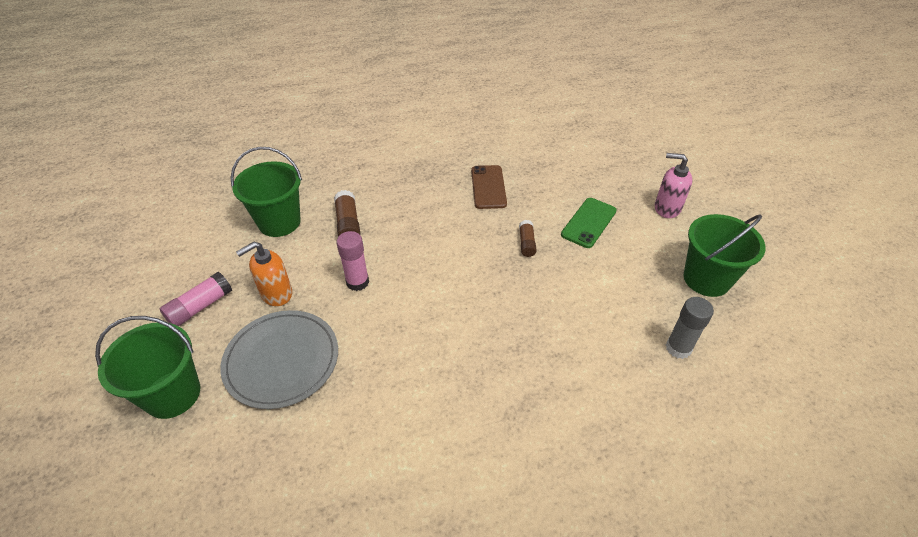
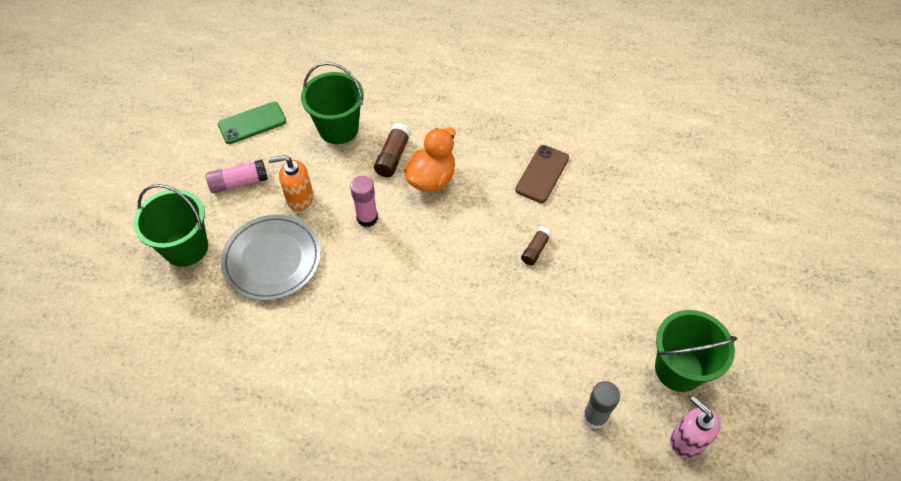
camera: 30 degrees right, 10 degrees up
green phone [561,198,617,248] -> green phone moved to [218,102,286,144]
pink soap dispenser [655,153,692,218] -> pink soap dispenser moved to [670,396,721,458]
none -> orange duck [404,127,456,192]

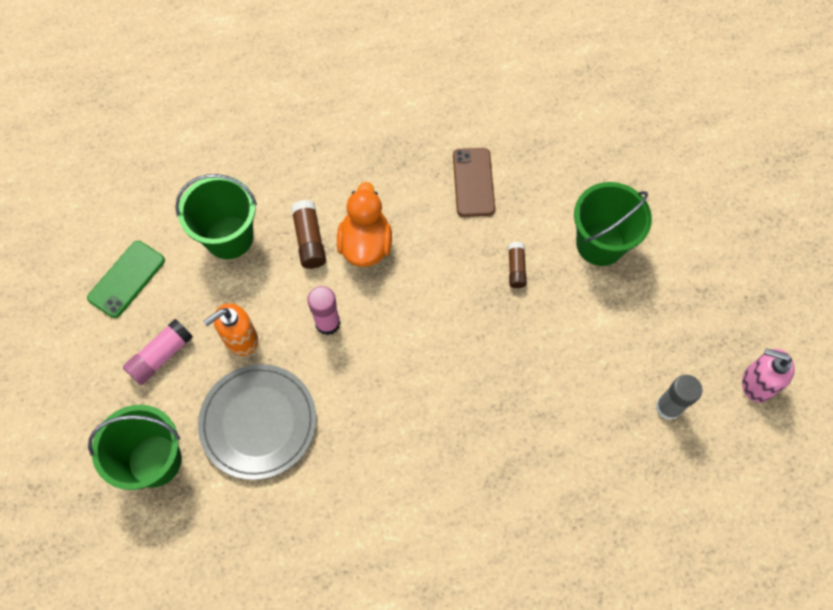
camera: 30 degrees left, 10 degrees up
green bucket [655,310,737,392] -> green bucket moved to [574,182,652,266]

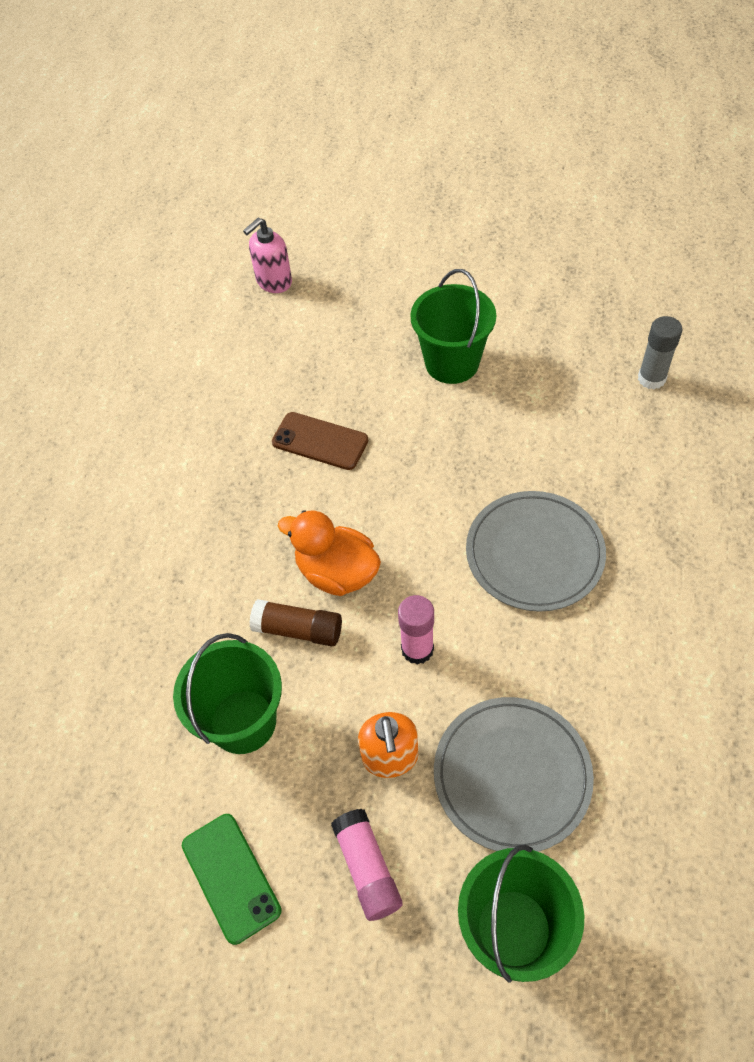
camera: 60 degrees left, 10 degrees down
brown glue stick [508,242,527,288] -> none
pink soap dispenser [742,348,795,402] -> pink soap dispenser moved to [243,218,292,293]
none -> grey plate [466,491,606,612]

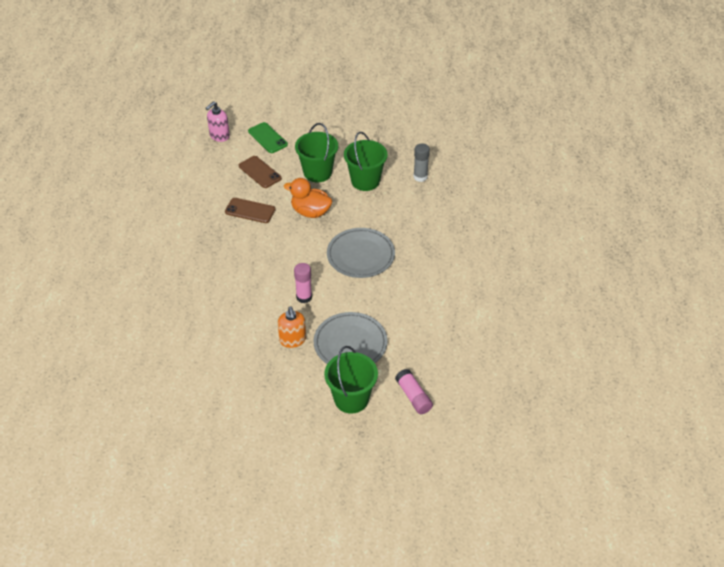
camera: 10 degrees left, 10 degrees down
green bucket [173,633,282,754] -> green bucket moved to [344,132,388,191]
green phone [182,814,282,945] -> green phone moved to [248,122,288,153]
brown glue stick [249,599,342,646] -> none
orange duck [278,510,381,596] -> orange duck moved to [284,178,333,218]
pink glue stick [331,809,403,921] -> pink glue stick moved to [395,369,433,414]
none -> brown phone [239,156,282,188]

